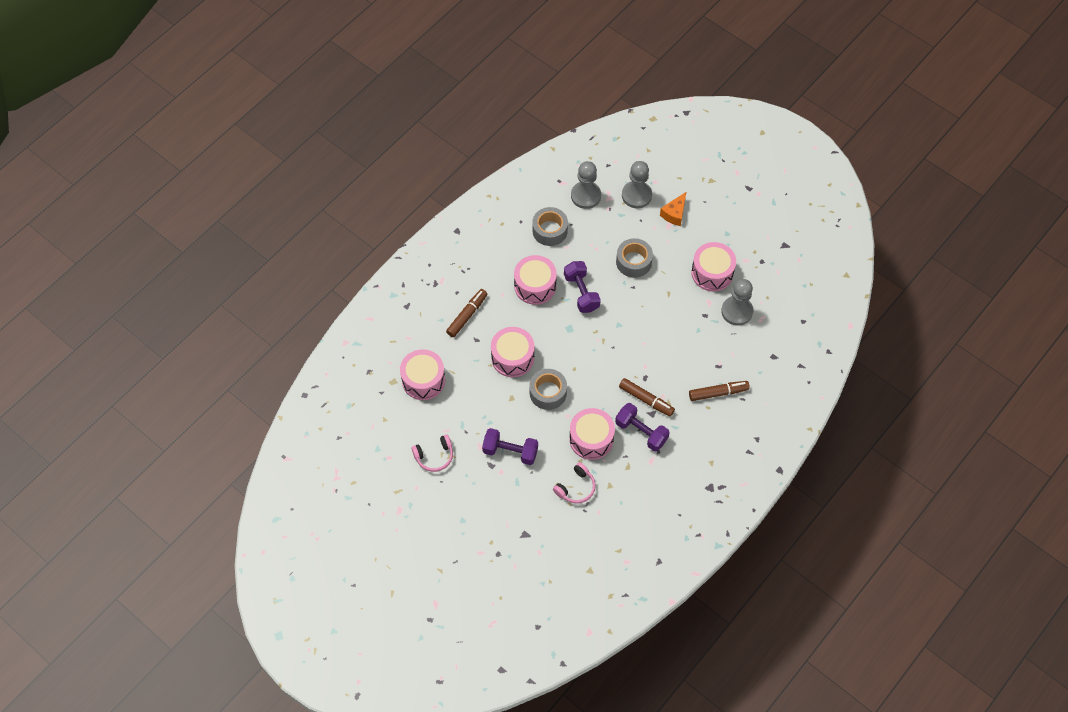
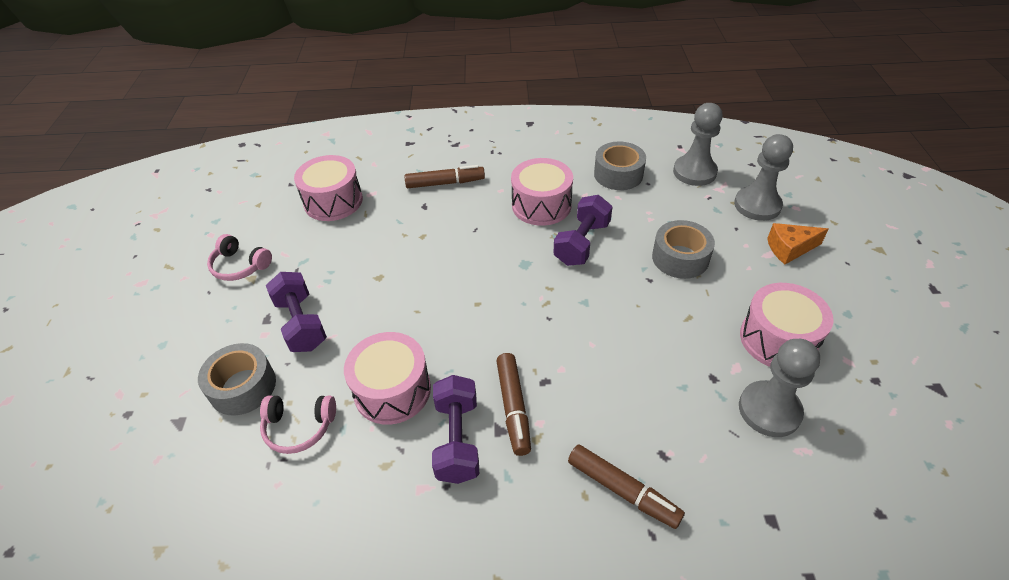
camera: 50 degrees right, 15 degrees down
pink drum [491,327,534,377] -> none
grey tape [530,369,567,410] -> grey tape moved to [198,343,276,416]

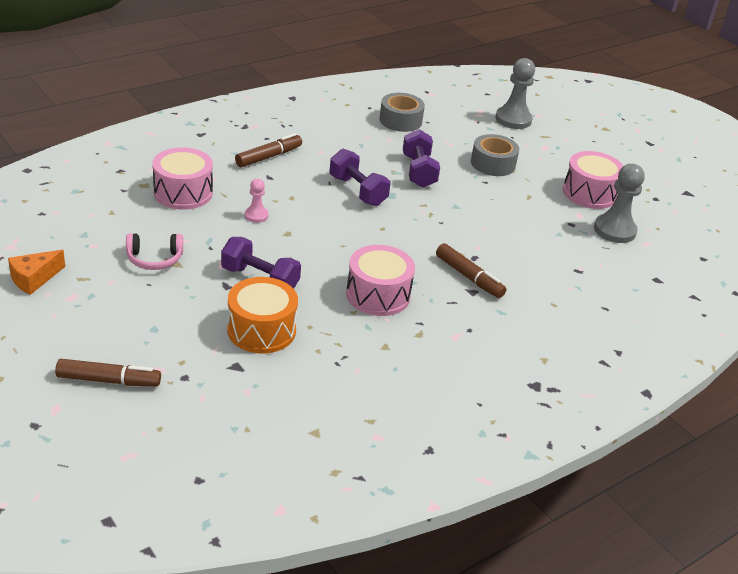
camera: 40 degrees left, 10 degrees down
grey tape [198,343,276,416] -> orange drum [227,277,298,353]
pink headphones [260,395,336,454] -> none
purple dumbbell [432,375,479,484] -> purple dumbbell moved to [329,149,390,206]
pink drum [511,158,573,226] -> none
brown marker [568,445,685,529] -> brown marker moved to [55,359,161,387]
grey pawn [673,103,723,186] -> none
orange cheese [767,223,829,264] -> orange cheese moved to [8,250,65,295]
none -> pink pawn [245,179,269,223]

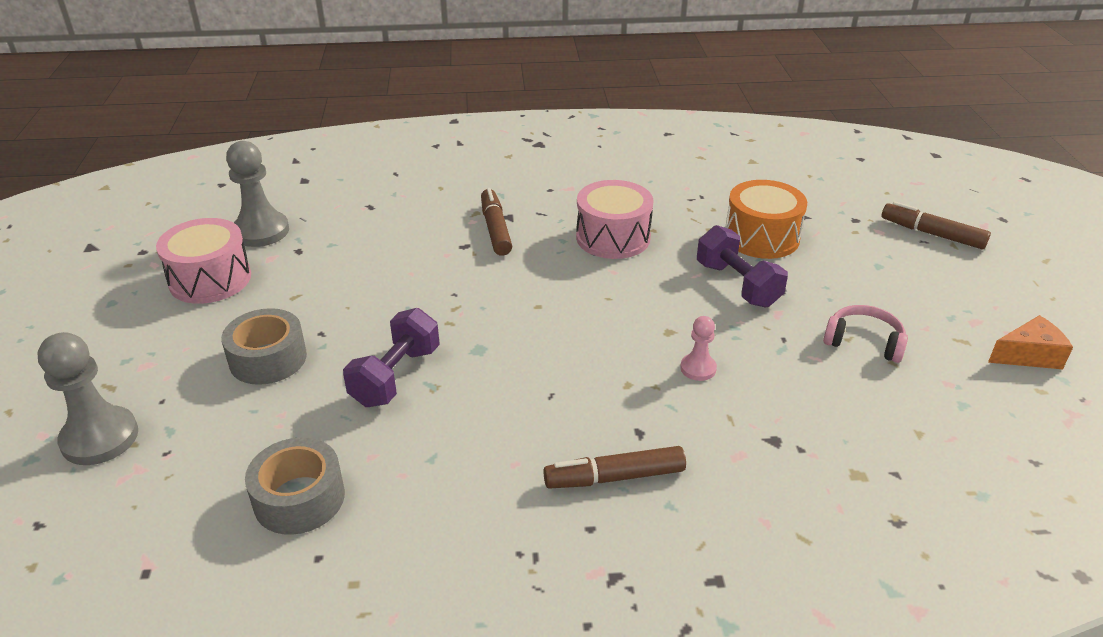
camera: 145 degrees left, 0 degrees up
pink drum [152,147,213,210] -> none
purple dumbbell [329,149,390,206] -> none

